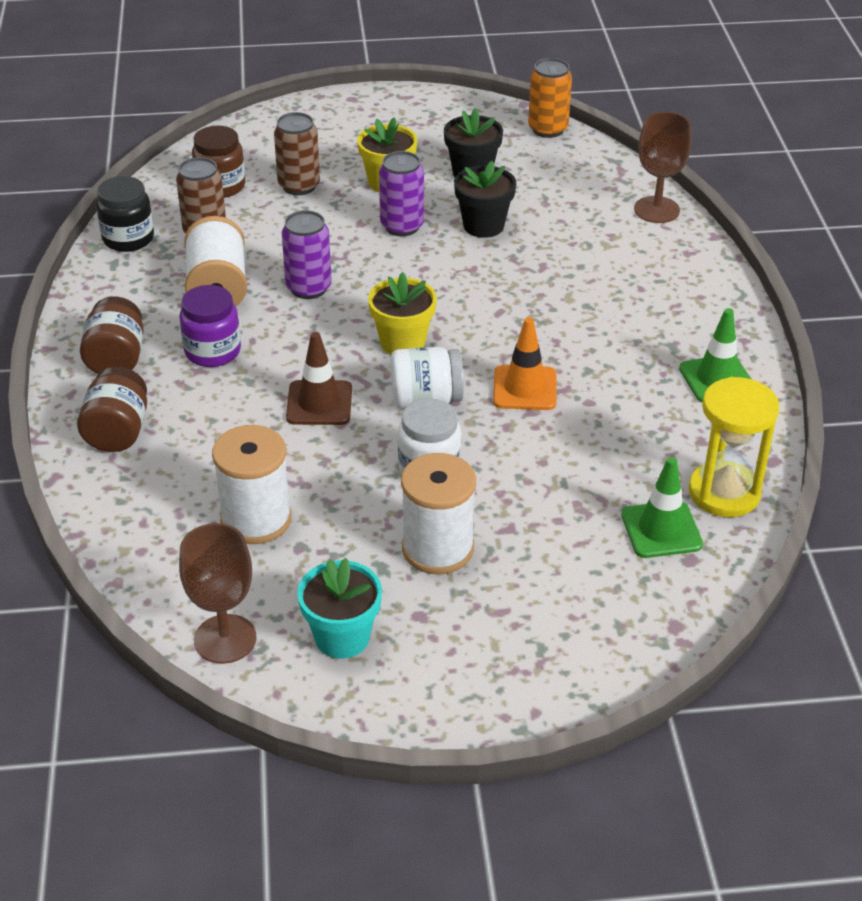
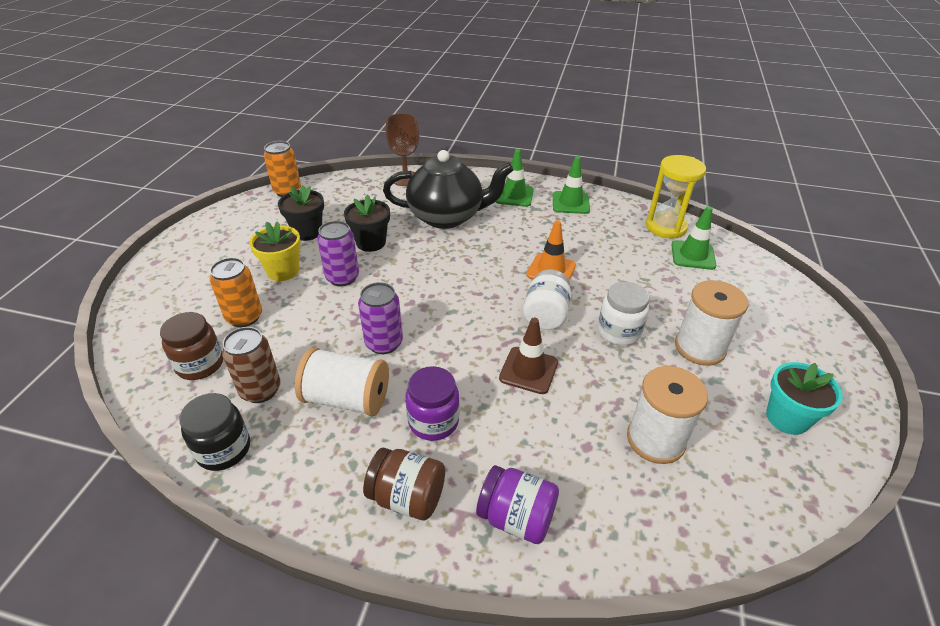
camera: 70 degrees left, 0 degrees up
brown jar [77,367,147,452] -> purple jar [476,465,559,544]
brown goblet [179,523,256,664] -> none
brown can [274,112,320,195] -> orange can [210,258,262,327]
yellow flower pot [368,272,437,355] -> none
none -> black teapot [383,150,513,229]
none -> green traffic cone [496,149,534,207]

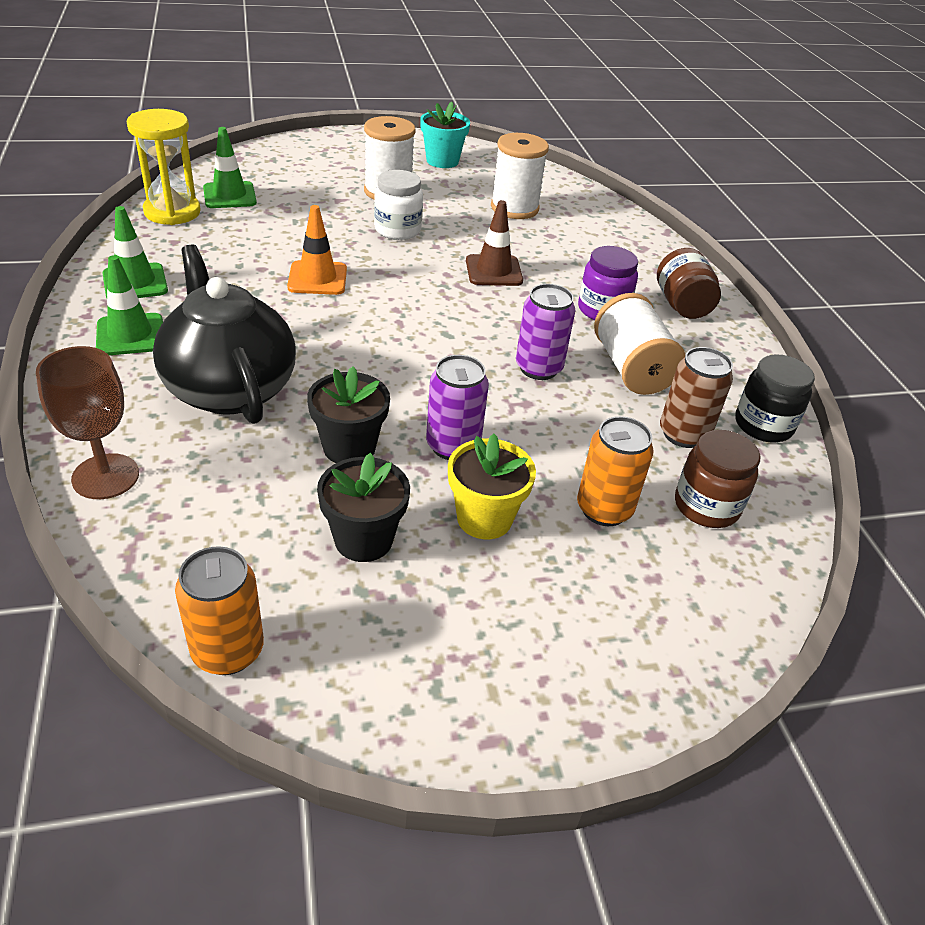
camera: 120 degrees left, 0 degrees up
purple jar [476,465,559,544] -> none
white jar [523,269,571,330] -> none

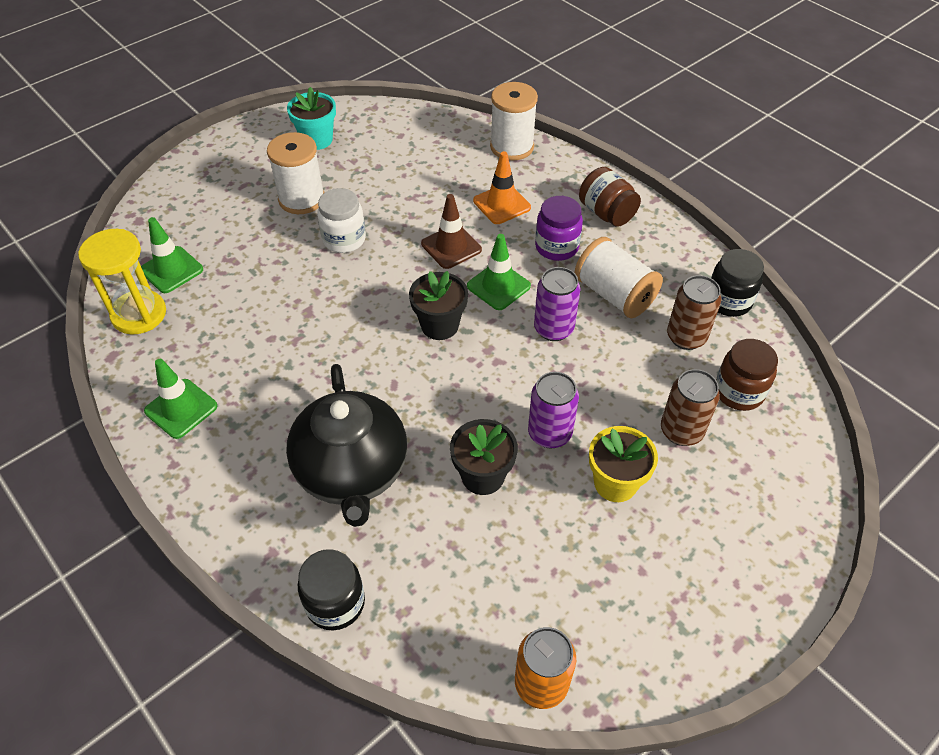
camera: 25 degrees left, 10 degrees up
brown goblet [36,346,139,499] -> black jar [298,549,365,630]
green traffic cone [96,255,163,355] -> green traffic cone moved to [467,234,531,310]
black teapot [153,244,296,424] -> black teapot turned 135 degrees counterclockwise [286,364,407,527]
orange traffic cone [287,205,347,295] -> orange traffic cone moved to [473,151,531,224]
black flower pot [317,453,410,562] -> black flower pot moved to [409,271,468,340]
white spool [491,133,549,219] -> white spool moved to [490,82,538,161]
orange can [577,416,654,526] -> brown can [661,369,720,446]

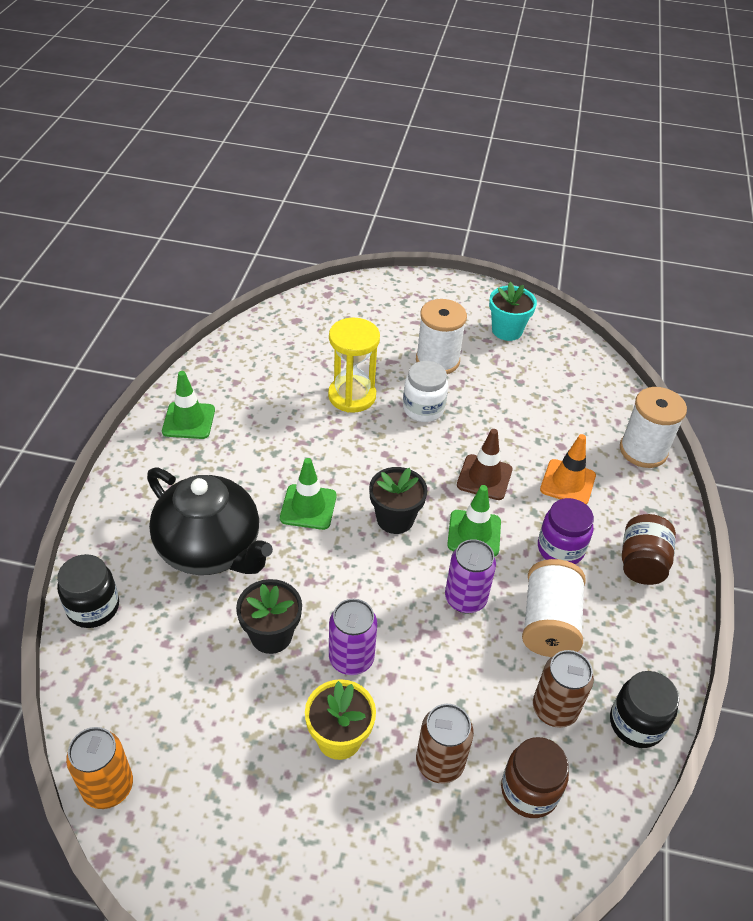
camera: 50 degrees right, 5 degrees down
yellow hourglass [78,229,166,334] -> yellow hourglass moved to [328,318,380,413]
green traffic cone [141,217,203,293] -> green traffic cone moved to [280,458,336,530]
black teapot [286,364,407,527] -> black teapot turned 90 degrees counterclockwise [147,467,273,575]

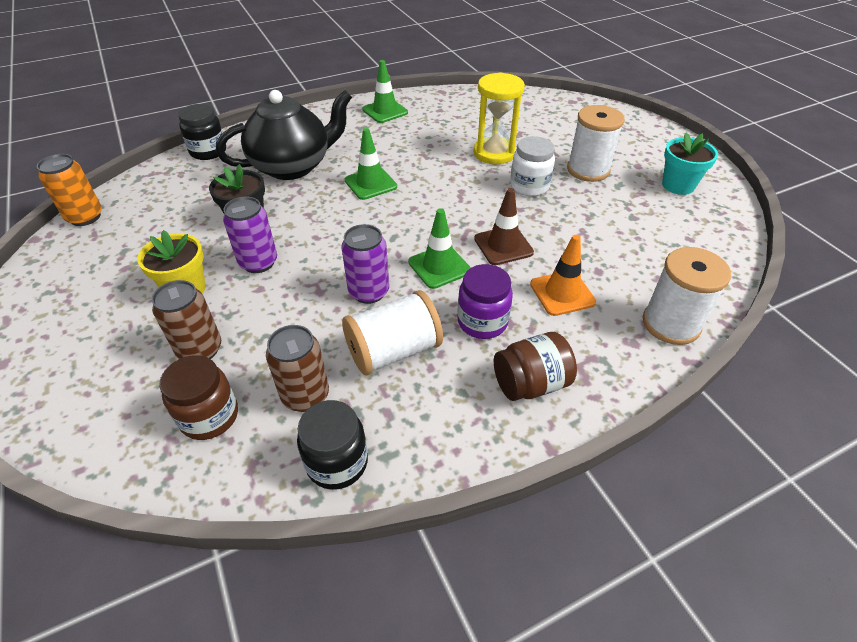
camera: 55 degrees right, 0 degrees up
black teapot [147,467,273,575] -> black teapot turned 120 degrees counterclockwise [216,90,352,180]
black flower pot [369,467,427,534] -> none

